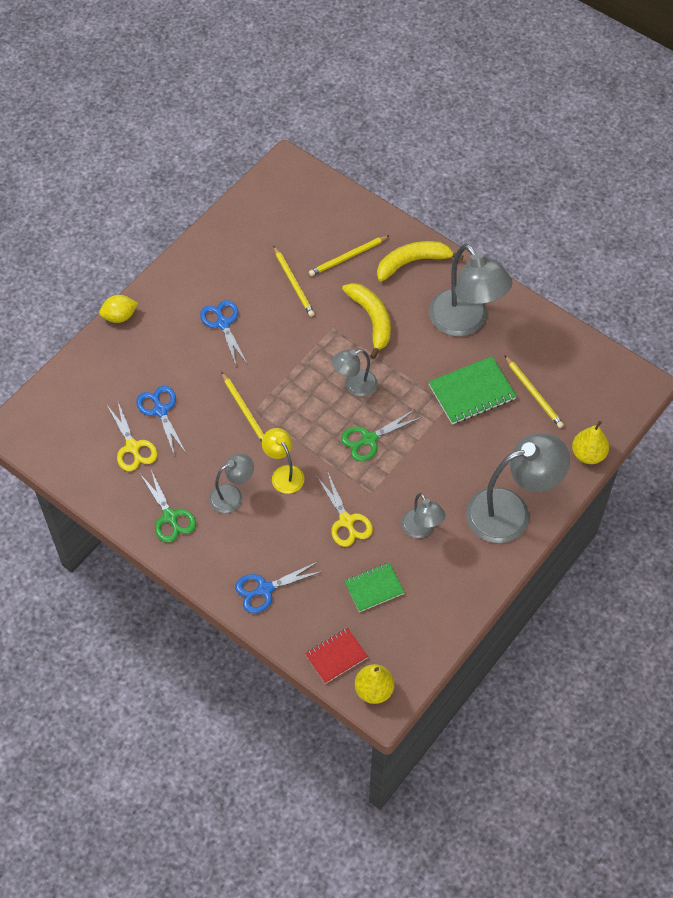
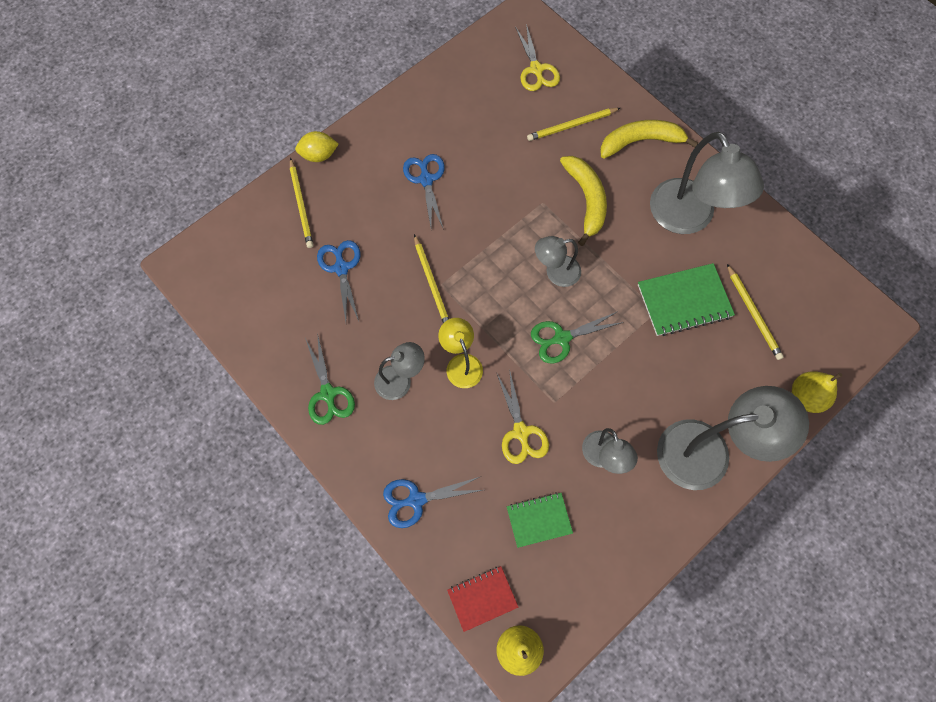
camera: 10 degrees right, 10 degrees up
yellow scissors [107,402,157,471] -> yellow scissors moved to [515,24,560,91]
yellow pencil [274,246,315,317] -> yellow pencil moved to [290,158,313,248]

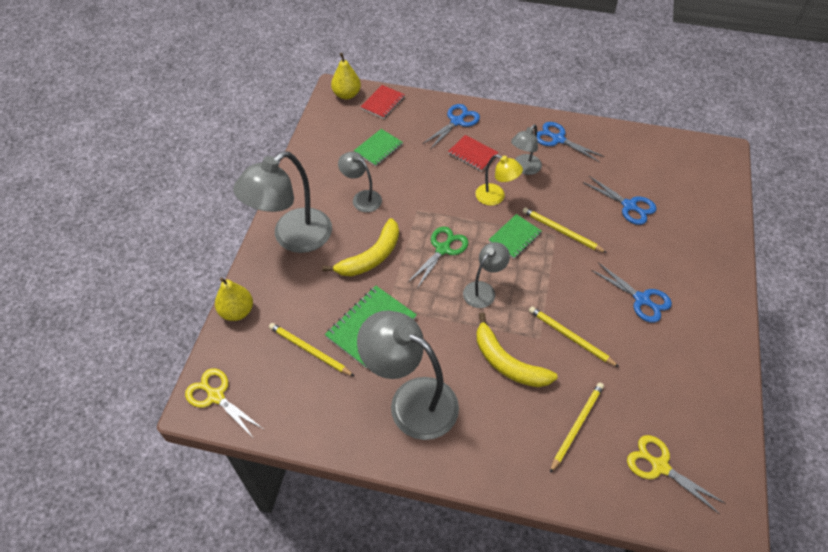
camera: 145 degrees right, 15 degrees down
yellow pencil [290,158,313,248] -> yellow pencil moved to [529,306,619,367]
yellow lemon [295,131,338,162] -> none
green scissors [305,333,355,425] -> blue scissors [537,122,605,162]
yellow scissors [496,368,549,464] -> yellow scissors moved to [185,368,263,437]
yellow banana [600,120,698,159] -> yellow banana moved to [322,218,399,276]
none -> red notebook [448,135,499,172]
none -> green notebook [489,214,542,259]

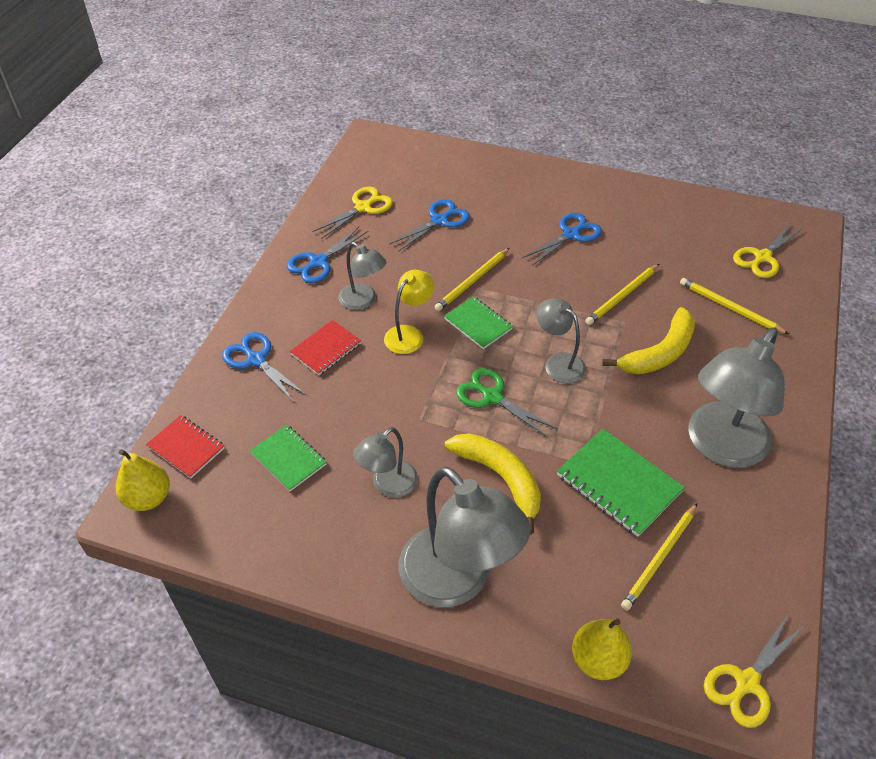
camera: 85 degrees left, 5 degrees down
none -> yellow scissors [312,187,393,239]

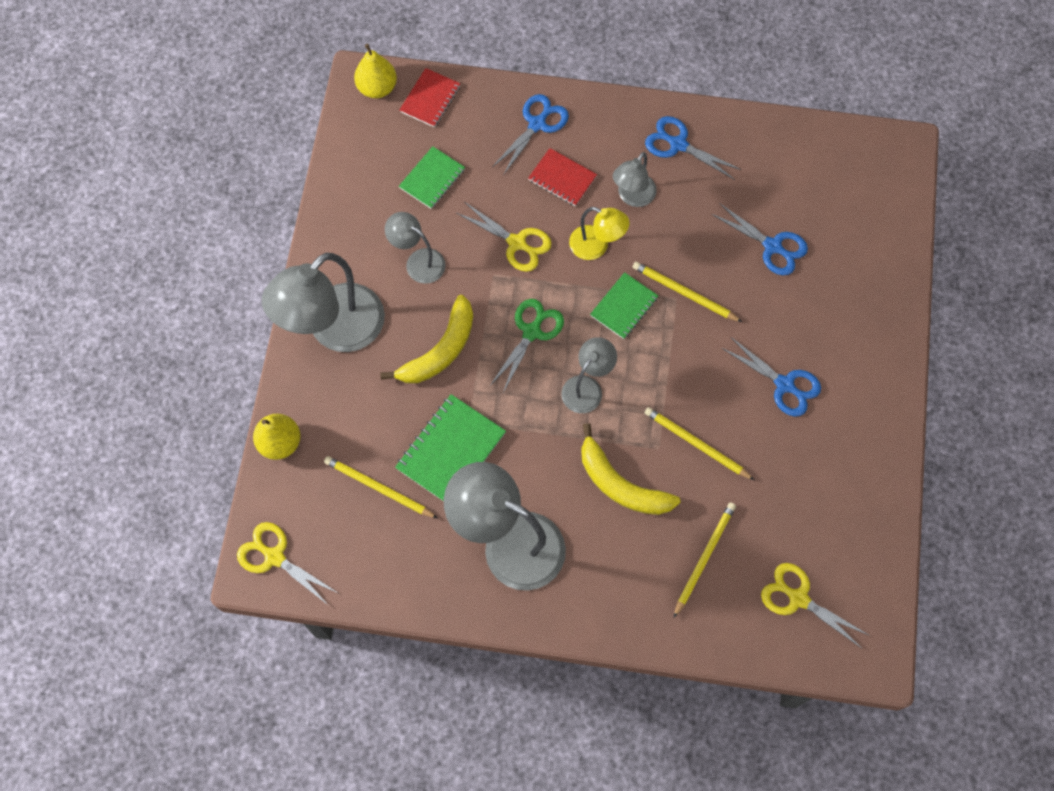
camera: 80 degrees right, 20 degrees up
yellow scissors [312,187,393,239] -> yellow scissors moved to [457,202,552,272]

